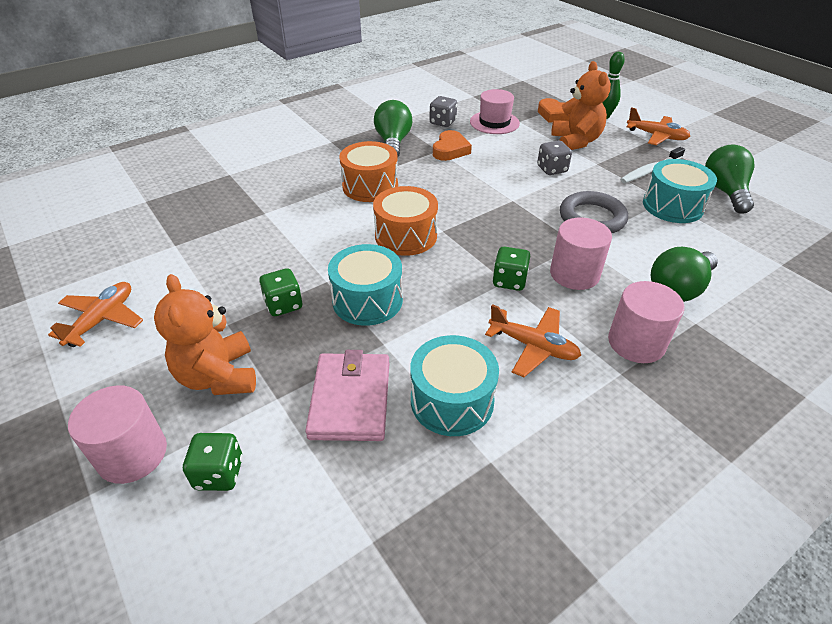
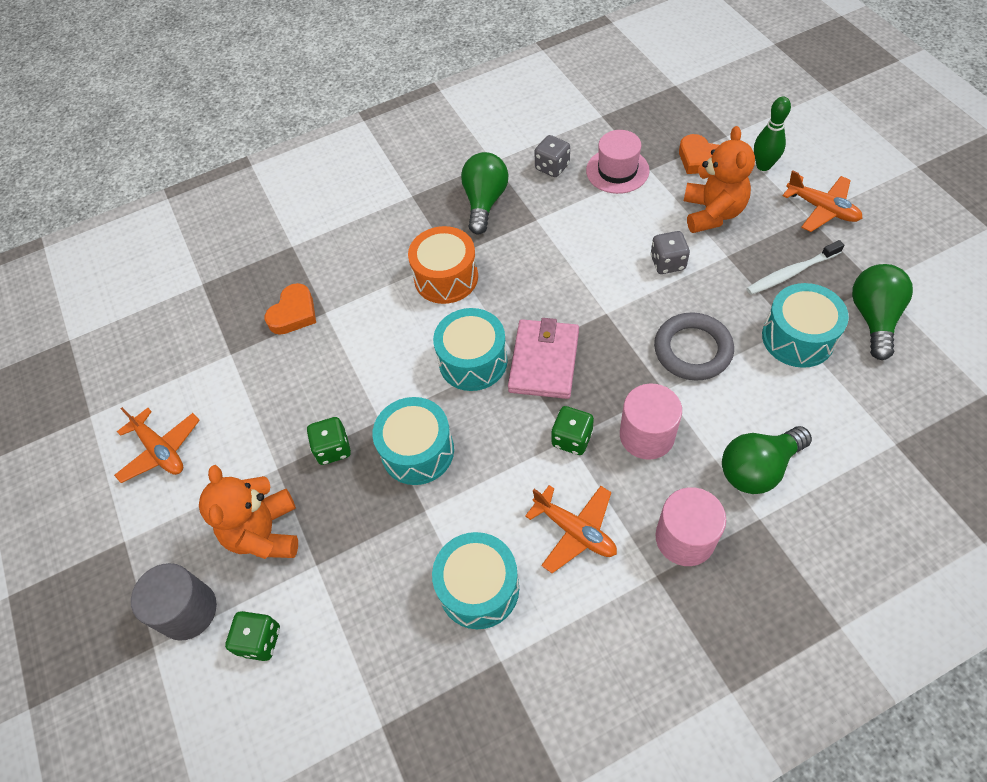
camera: 15 degrees right, 15 degrees up
orange plane [48,282,143,347] -> orange plane turned 105 degrees clockwise [114,407,200,483]
pink cylinder [68,385,167,484] -> grey cylinder [131,563,217,641]
pink wallet [305,350,389,441] -> pink wallet moved to [508,318,579,399]
orange drum [373,186,438,256] -> turquoise drum [433,308,508,391]
orange heart [433,130,472,161] -> orange heart moved to [265,283,316,335]

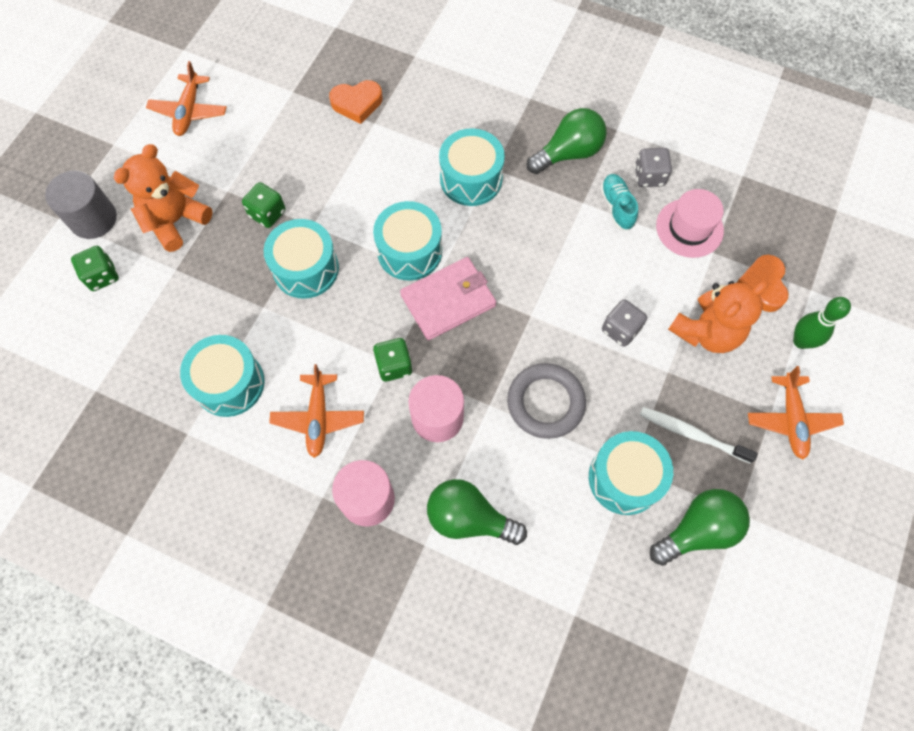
camera: 45 degrees right, 10 degrees up
orange drum [408,226,478,304] -> turquoise drum [439,128,505,206]
none -> turquoise shoe [600,174,638,231]

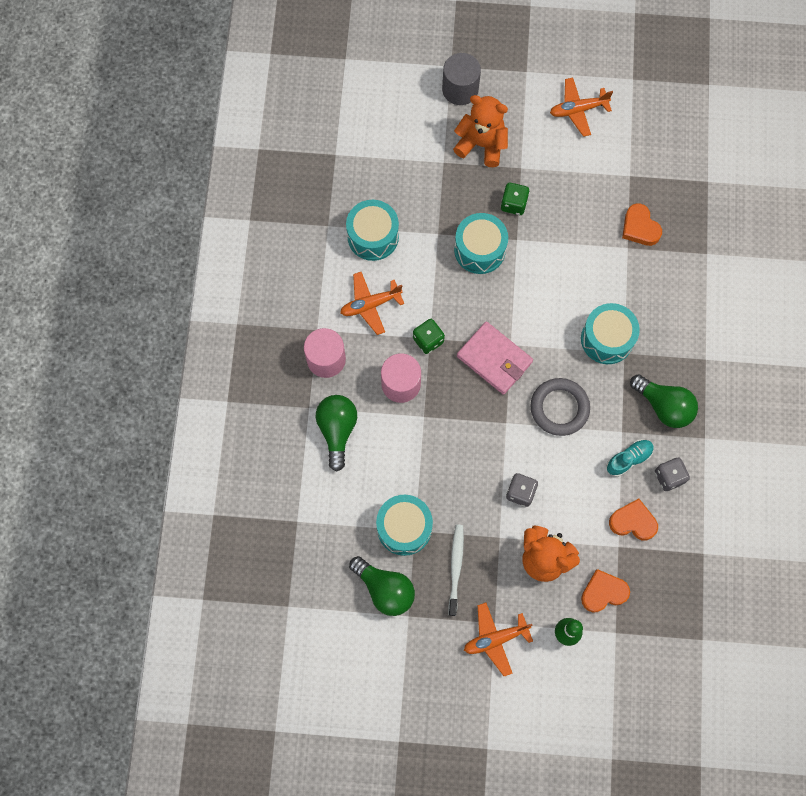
camera: 70 degrees right, 5 degrees up
green dice [71,246,119,291] -> none
turquoise drum [373,201,442,281] -> none
grey ring [507,363,586,439] -> grey ring moved to [530,378,590,436]
pink hat [656,189,724,258] -> orange heart [609,499,658,540]

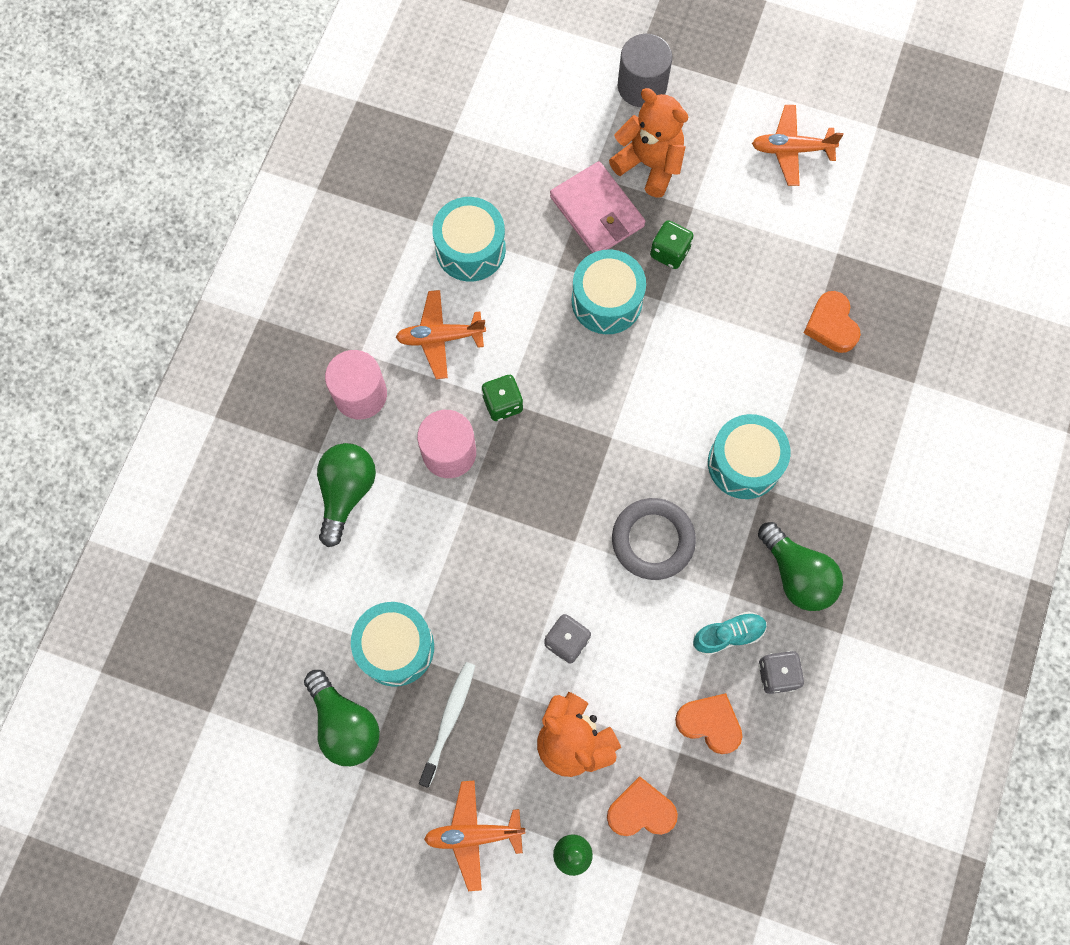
camera: 15 degrees right, 0 degrees up
pink wallet [457,321,533,395] -> pink wallet moved to [550,161,645,253]

